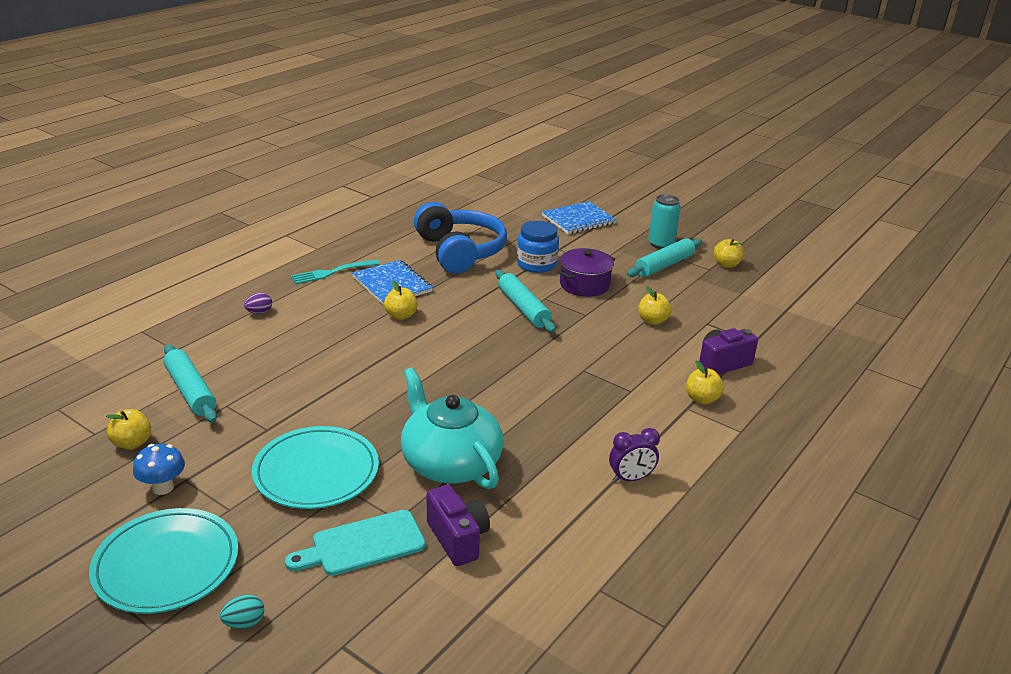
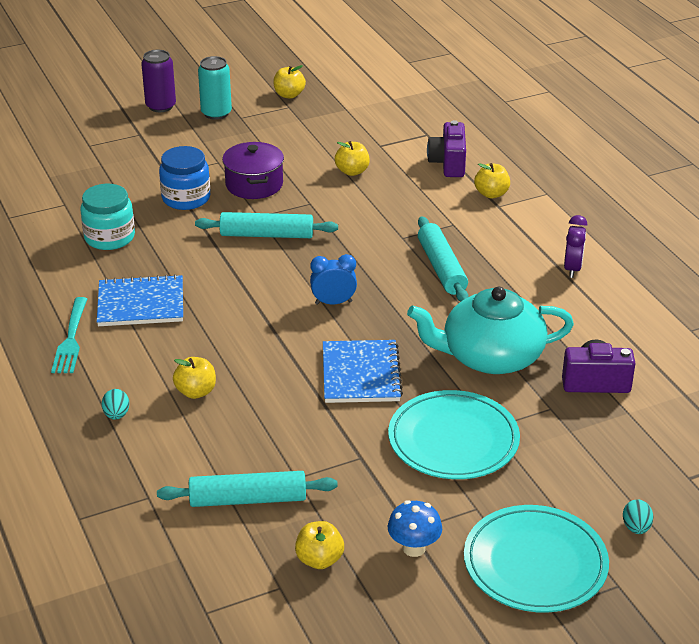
camera: 60 degrees left, 5 degrees up
purple egg [244,293,272,314] -> turquoise egg [102,389,129,420]
turquoise cutting board [285,510,425,576] -> none
yellow apple [384,281,418,320] -> yellow apple moved to [173,357,216,399]
blue headphones [414,202,507,273] -> turquoise jar [80,184,135,250]
blue notebook [542,201,617,234] -> blue notebook moved to [323,340,403,403]
turquoise rolling pin [627,238,702,277] -> turquoise rolling pin moved to [418,216,469,302]
none -> purple can [141,50,176,112]
none -> blue clock [310,254,357,305]

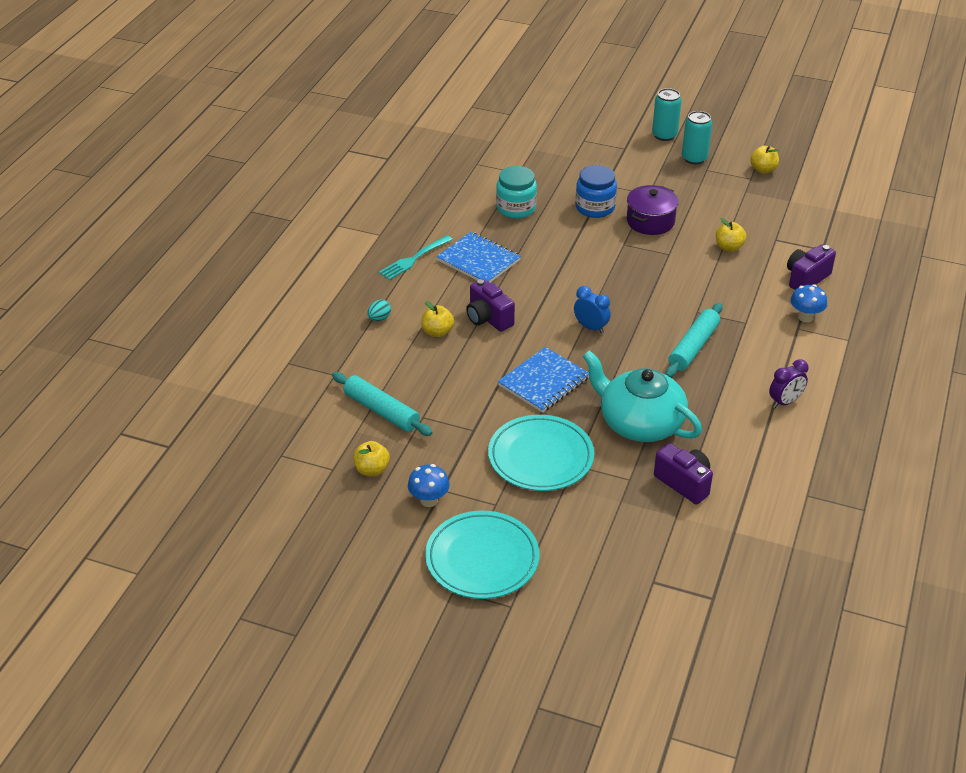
camera: 45 degrees right, 5 degrees up
purple can [141,50,176,112] -> turquoise can [652,88,682,141]
turquoise rolling pin [195,212,338,238] -> none
yellow apple [474,163,510,198] -> blue mushroom [791,284,827,322]
turquoise egg [623,499,653,534] -> none
none -> purple camera [466,279,515,332]

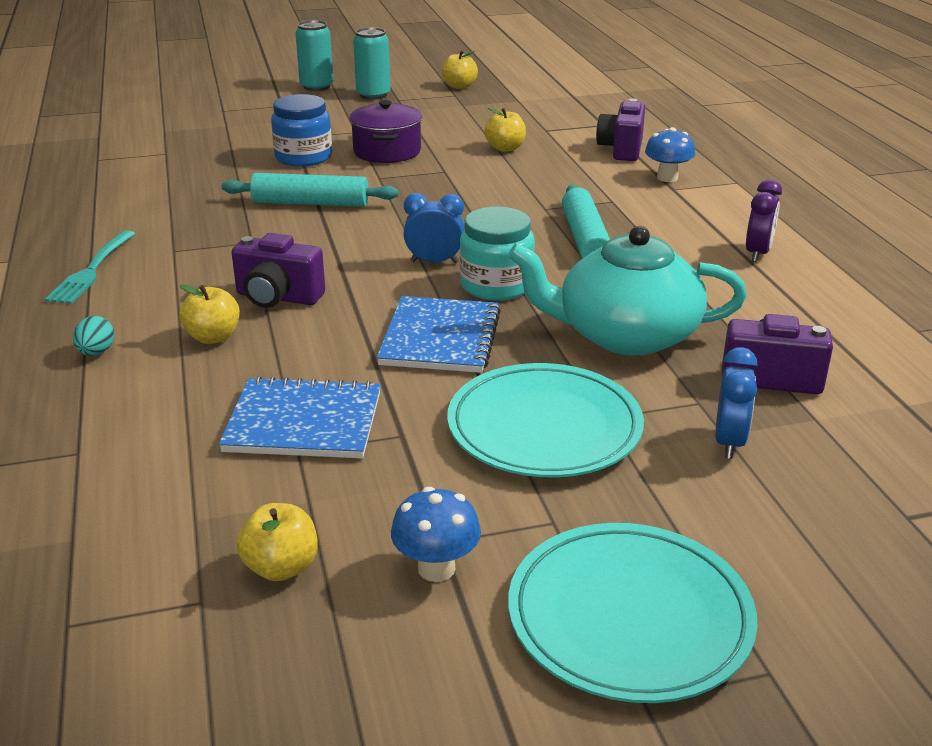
camera: 35 degrees left, 10 degrees down
turquoise rolling pin [332,372,433,436] -> turquoise rolling pin moved to [222,173,399,207]
blue notebook [436,232,521,283] -> blue notebook moved to [219,376,381,458]
turquoise jar [496,166,537,219] -> turquoise jar moved to [460,207,535,301]
none -> blue clock [715,347,757,459]

